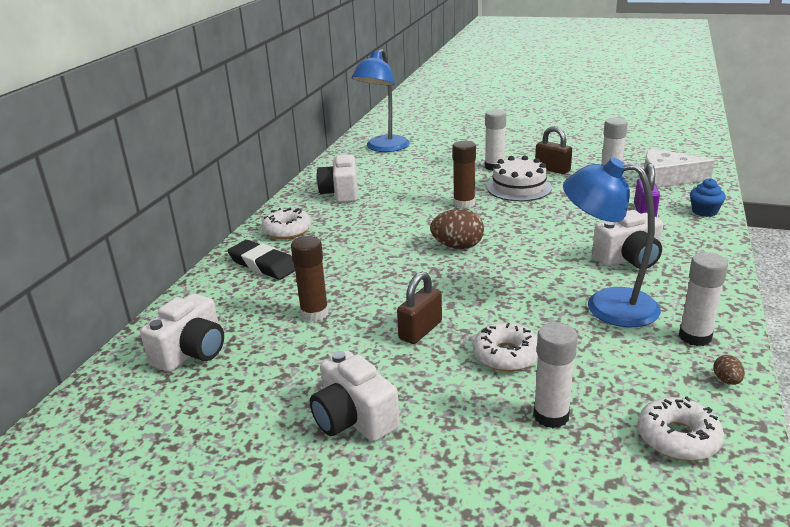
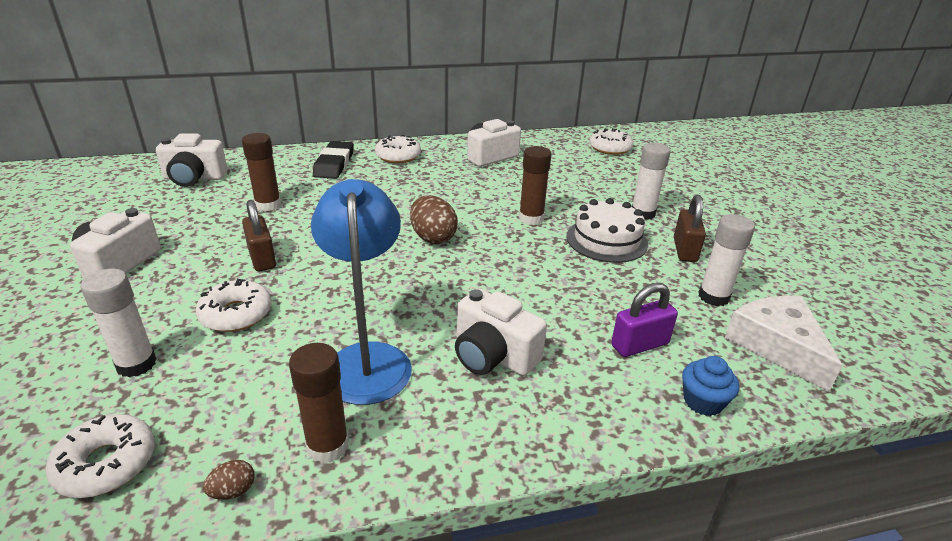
camera: 55 degrees right, 5 degrees up
blue lamp [352,49,410,152] -> white donut [589,128,633,155]
brown padlock [397,272,442,344] -> brown padlock turned 60 degrees clockwise [242,200,276,271]
white glue stick [679,252,728,346] -> brown glue stick [289,343,349,463]

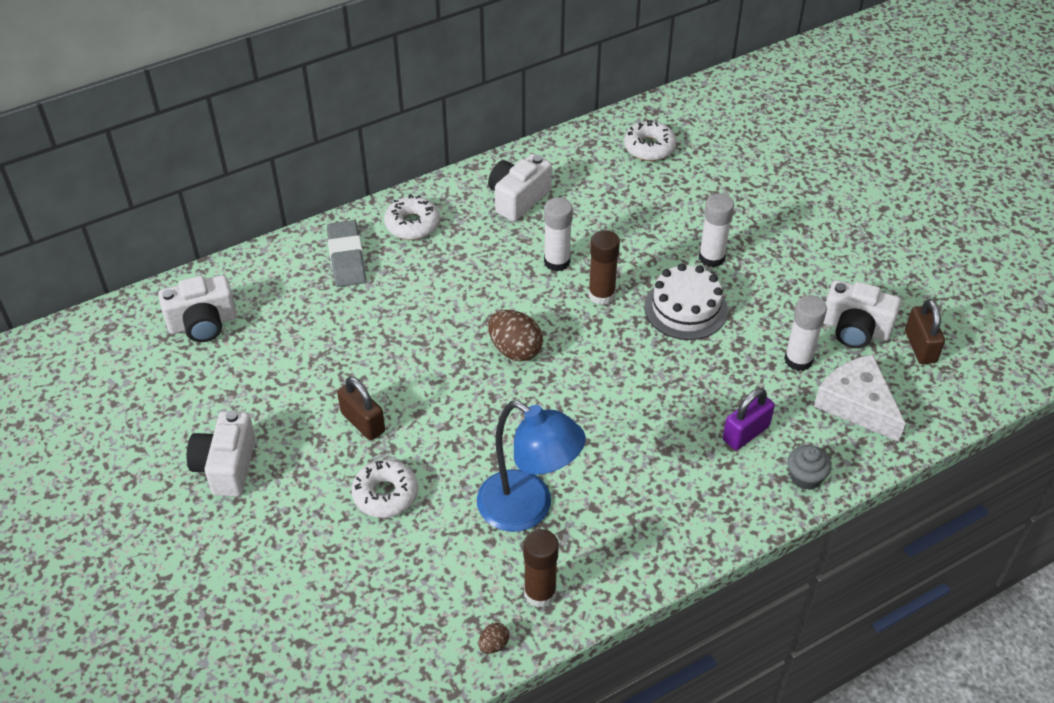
camera: 15 degrees left, 15 degrees up
white donut [45,414,155,498] -> none
white glue stick [81,269,157,378] -> white glue stick moved to [544,197,573,271]
brown glue stick [242,133,281,212] -> none
blue lamp [311,179,412,405] -> blue lamp turned 150 degrees clockwise [477,401,586,532]
black eraser [313,141,354,179] -> grey eraser [327,220,366,287]
white camera [455,289,547,376] -> white camera moved to [823,280,901,348]
brown padlock [674,195,706,262] -> brown padlock moved to [905,299,945,364]
blue cupcake [682,356,739,416] -> grey cupcake [787,445,832,490]

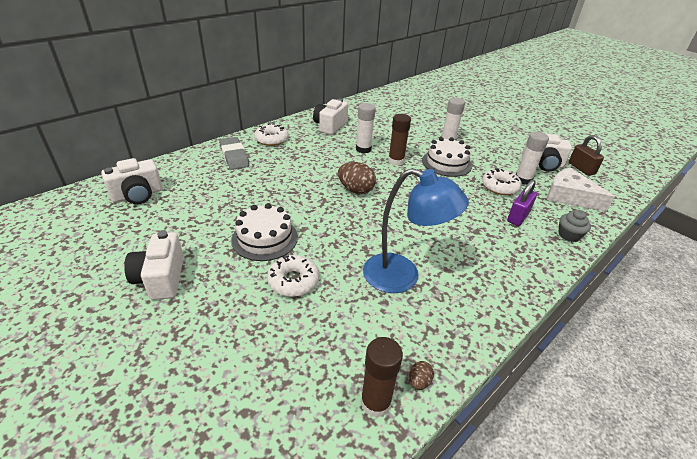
camera: 15 degrees left, 10 degrees down
brown padlock [337,376,385,440] -> white cake [231,203,298,261]
brown glue stick [523,529,559,608] -> brown glue stick moved to [360,337,403,418]
white donut [624,120,677,161] -> white donut moved to [482,168,522,195]

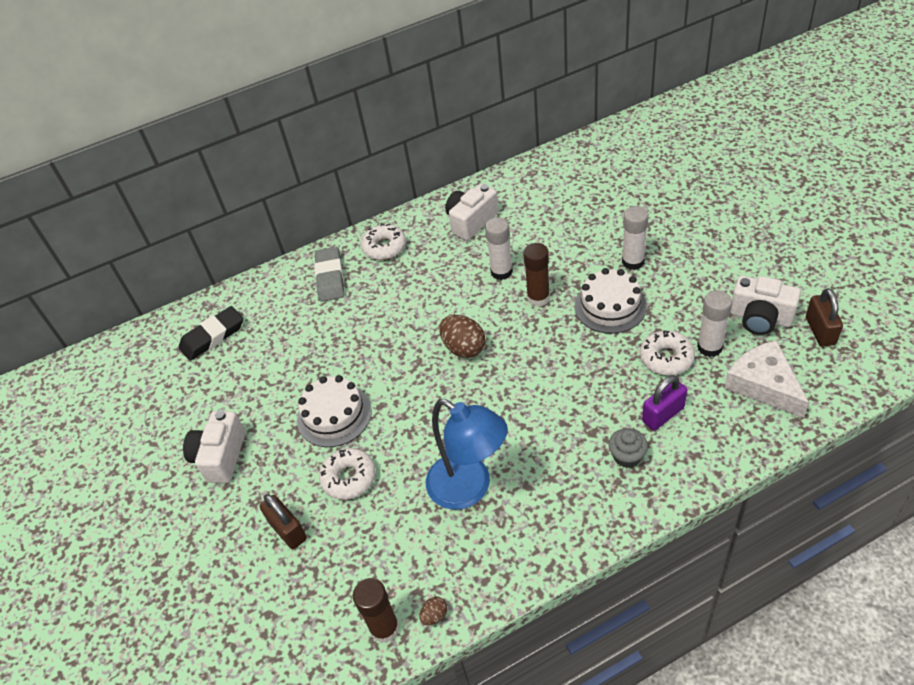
camera: 25 degrees right, 10 degrees up
white camera [101,158,163,204] -> black eraser [179,306,243,361]
grey cupcake [558,210,591,242] -> grey cupcake moved to [608,428,648,468]
none -> brown padlock [259,494,307,549]

